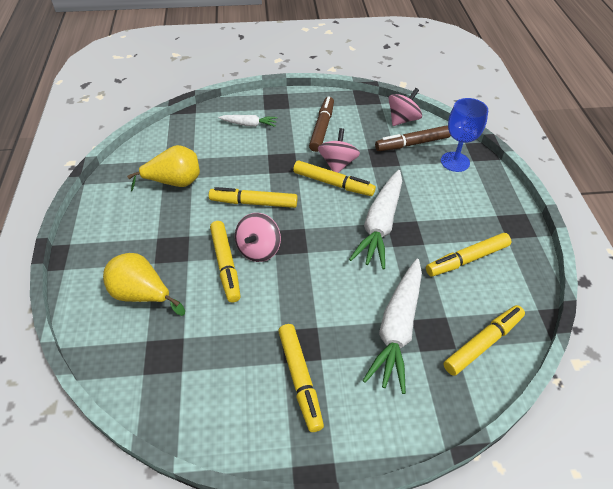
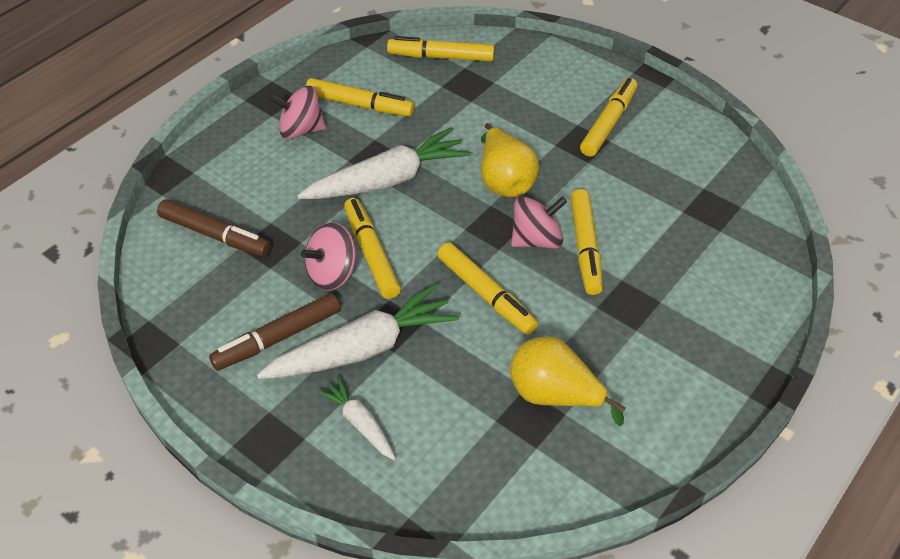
camera: 135 degrees left, 0 degrees up
yellow pear [103,253,185,316] -> yellow pear moved to [481,123,539,197]
yellow marker [210,221,241,303] -> yellow marker turned 150 degrees clockwise [570,189,603,295]
white carrot [363,259,422,394] -> white carrot moved to [257,284,459,379]
pink spinning top [388,88,422,126] -> pink spinning top moved to [269,86,326,139]
blue goblet [441,98,488,172] -> none

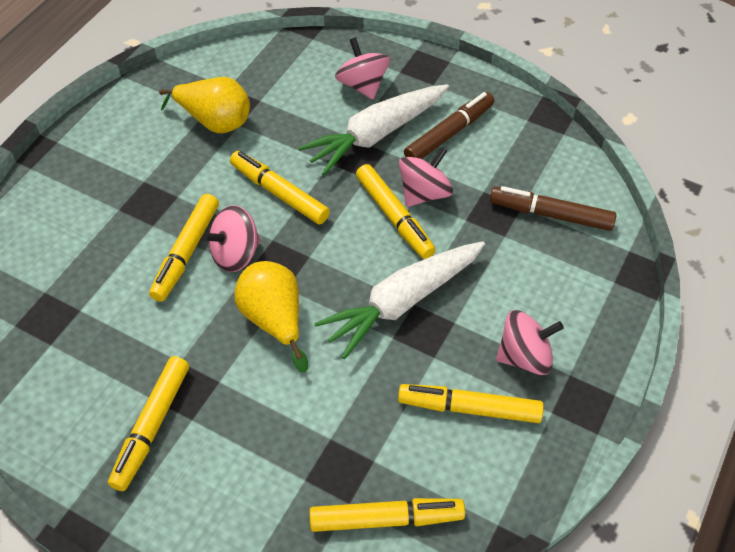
camera: 170 degrees right, 5 degrees up
white carrot [316,376,396,460] -> pink spinning top [335,38,390,100]
yellow marker [570,189,603,295] -> yellow marker turned 150 degrees counterclockwise [149,194,219,302]

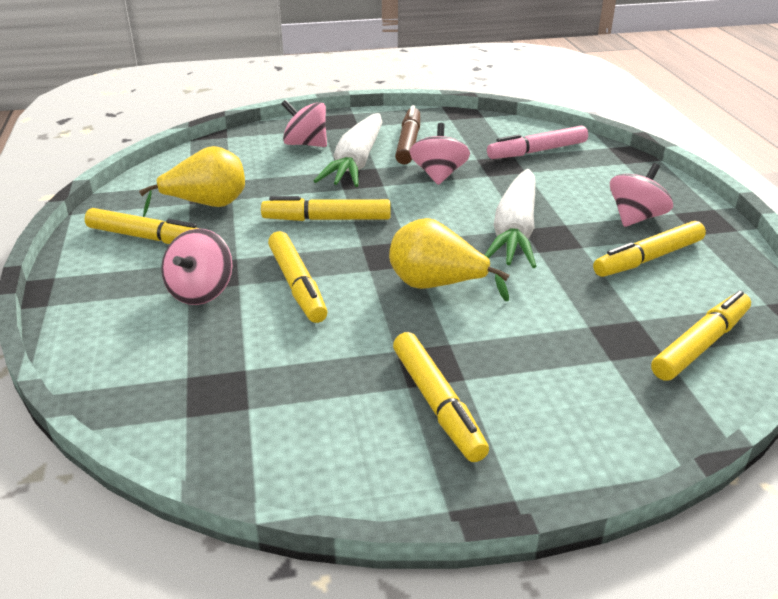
camera: 40 degrees left, 20 degrees down
pink spinning top [203,205,261,272] -> pink spinning top moved to [161,229,233,305]
yellow marker [356,164,436,259] -> yellow marker moved to [85,208,200,244]
brown marker [490,186,616,231] -> pink marker [487,125,588,159]

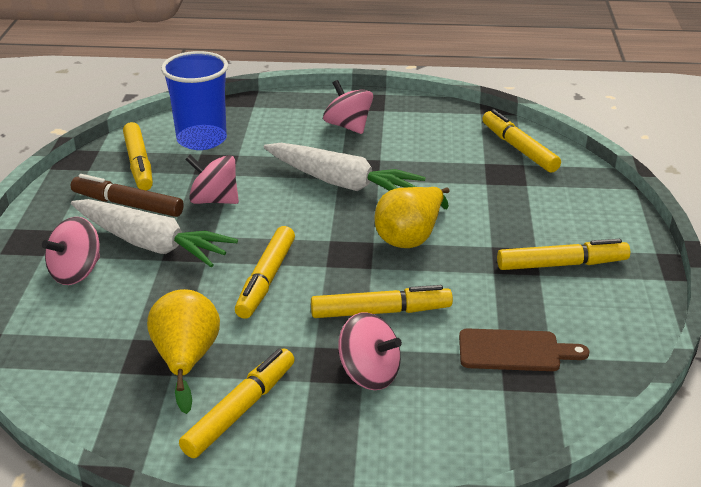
camera: 75 degrees left, 0 degrees up
pink marker [487,125,588,159] -> blue cup [161,51,228,150]
yellow marker [593,221,706,277] -> yellow marker moved to [123,122,153,191]
none -> brown cutting board [459,328,589,371]

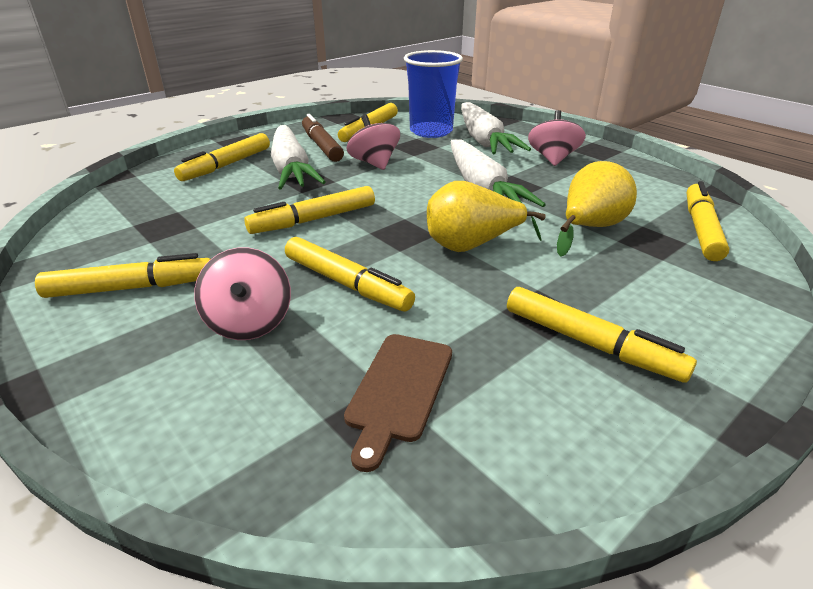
camera: 45 degrees right, 0 degrees up
pink spinning top [42,217,100,285] -> yellow marker [174,133,270,181]
yellow pear [147,289,220,414] -> yellow pear moved to [557,161,637,257]
brown cutting board [459,328,589,371] -> brown cutting board turned 60 degrees clockwise [344,334,452,472]
none -> white carrot [461,102,531,154]

